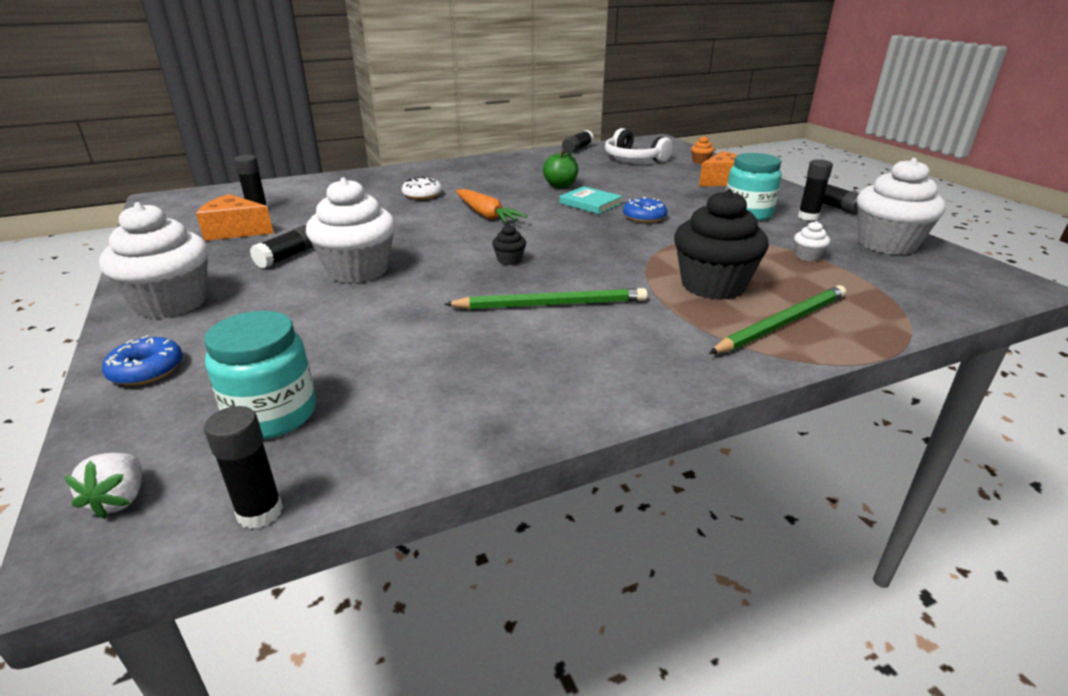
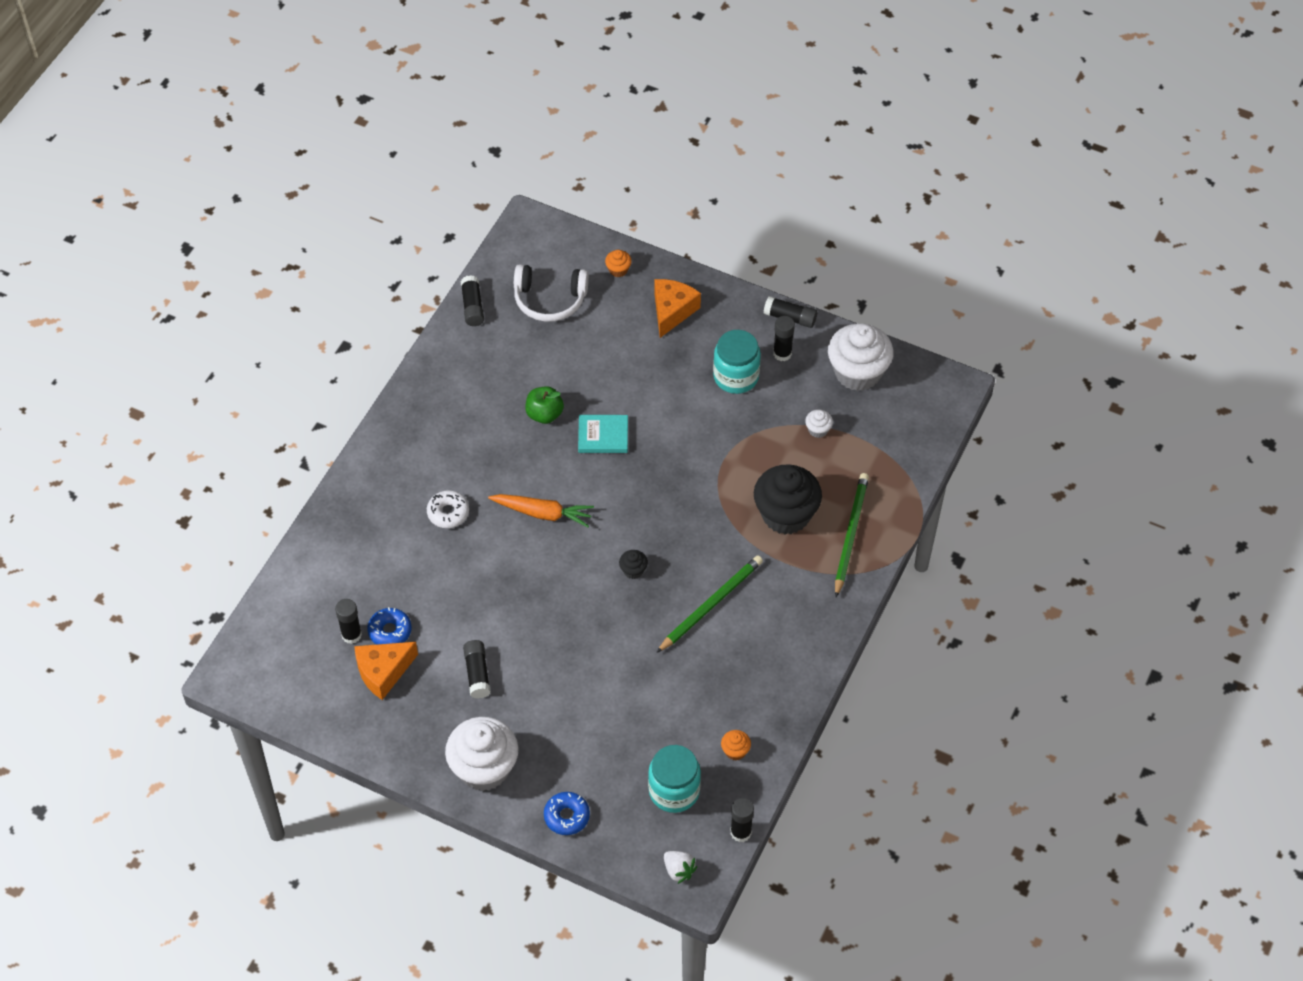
camera: 40 degrees left, 25 degrees up
white cupcake [306,177,395,283] -> none
blue donut [623,197,667,223] -> blue donut moved to [367,607,412,645]
none -> orange cupcake [721,730,751,760]

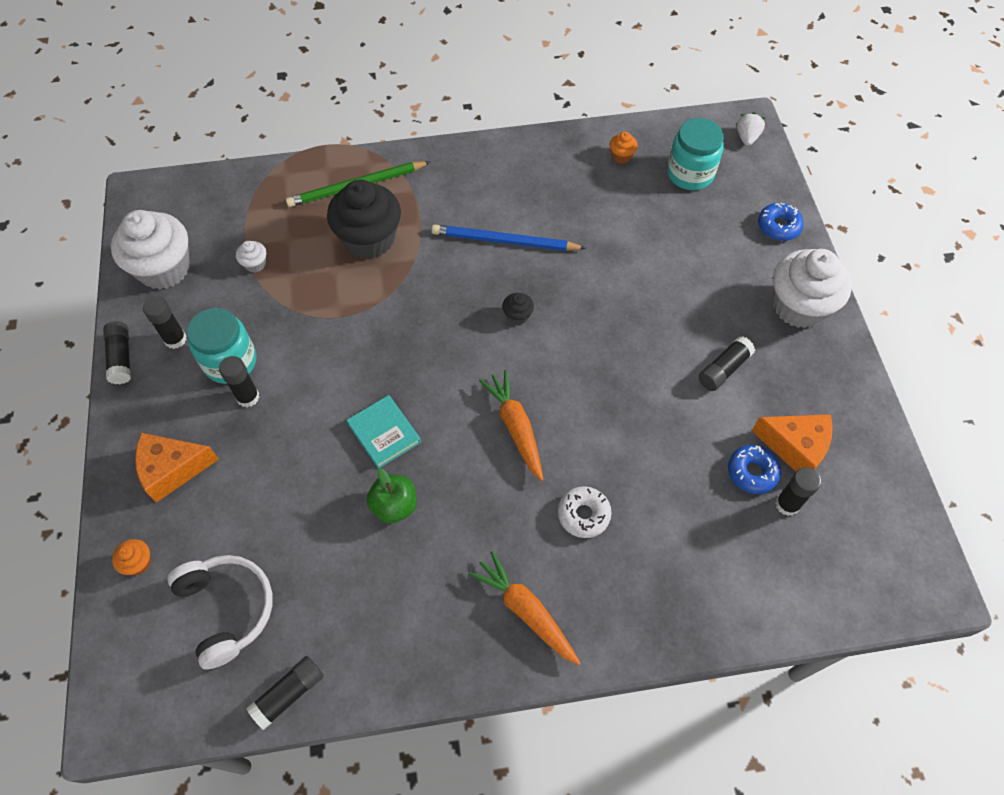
camera: 125 degrees left, 5 degrees up
green pencil [656,555,763,653] -> blue pencil [432,225,586,251]
black glue stick [730,798,754,842] -> black glue stick moved to [219,356,259,407]
none -> orange carrot [469,551,580,665]

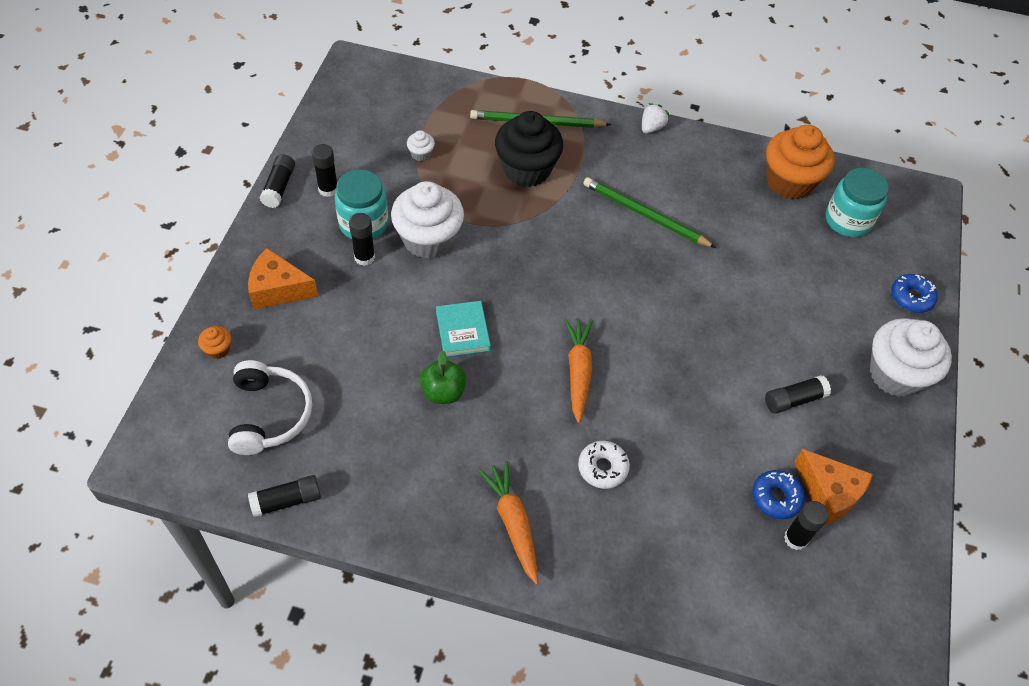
camera: 20 degrees right, 5 degrees down
white cupcake [111,210,190,289] -> white cupcake moved to [391,181,464,259]
blue pencil [432,225,586,251] -> green pencil [583,177,716,248]
black cupcake [502,293,534,325] -> none
orange cupcake [609,132,638,164] -> orange cupcake [766,125,834,199], size x2.40
white strawberry [737,112,765,146] -> white strawberry moved to [642,103,669,134]

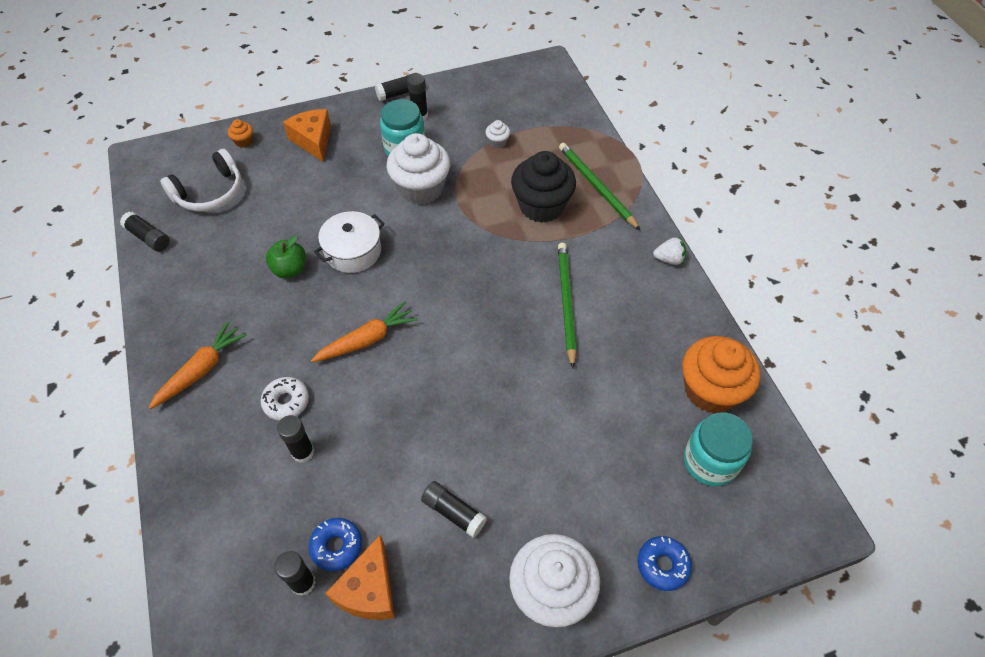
camera: 60 degrees right, 0 degrees up
black glue stick [349,213,375,266] -> black glue stick moved to [277,415,314,463]
turquoise book [436,301,491,357] -> white pot [314,211,385,273]

